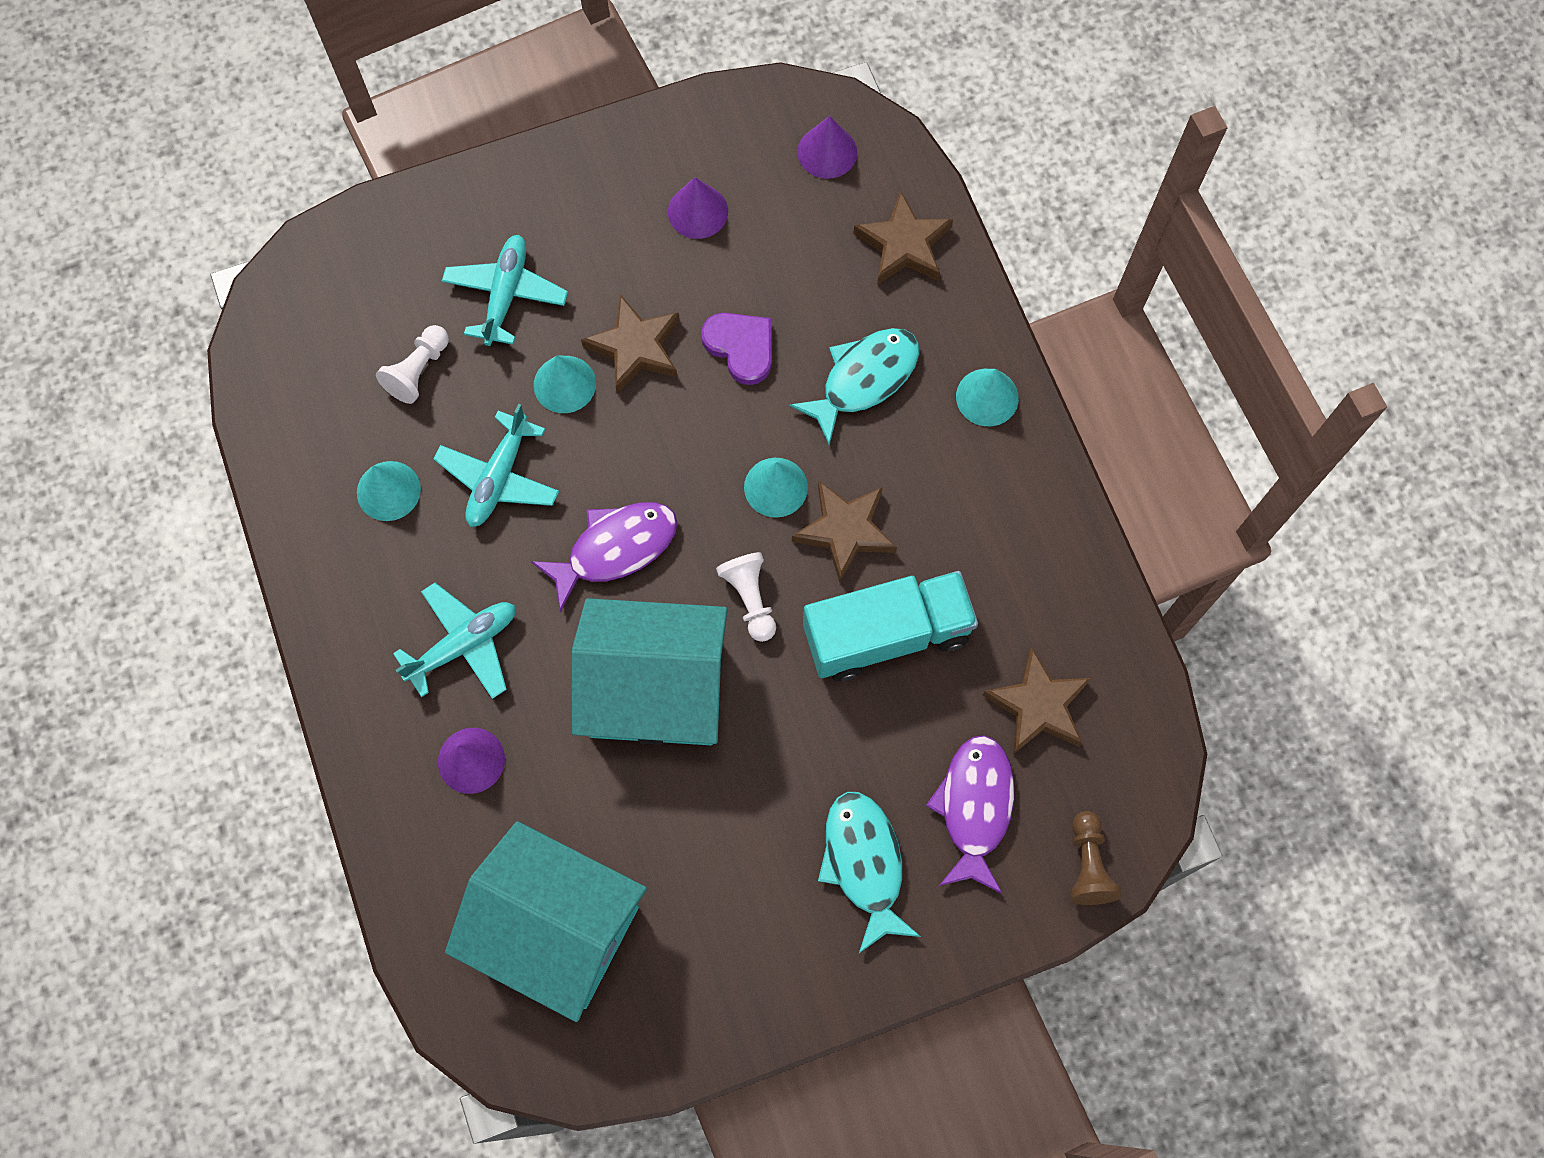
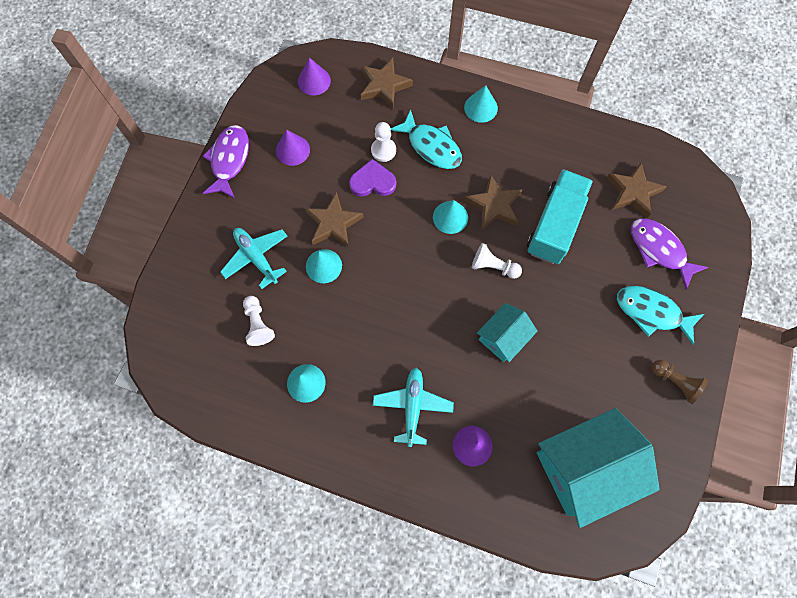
camera: 50 degrees left, 0 degrees up
turquoise plane [433,404,559,527] -> none
purple fish [531,502,678,612] -> purple fish moved to [203,125,249,198]
turquoise house [572,598,728,745] -> turquoise house [477,303,538,362], size x0.54
turquoise fish [789,328,919,445] -> turquoise fish turned 135 degrees clockwise [391,109,462,169]
brown pawn [1070,811,1122,905] -> brown pawn moved to [652,360,709,404]
none -> white pawn [371,122,396,162]

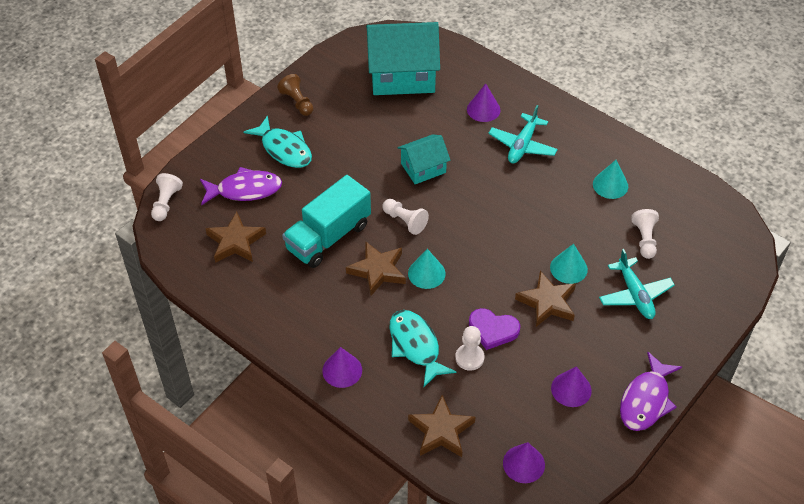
camera: 160 degrees left, 20 degrees down
turquoise cone [464,85,498,123] -> purple cone [322,347,362,388]
purple fish [631,218,708,290] -> purple fish turned 75 degrees counterclockwise [200,167,282,205]
none -> white pawn [151,173,183,221]

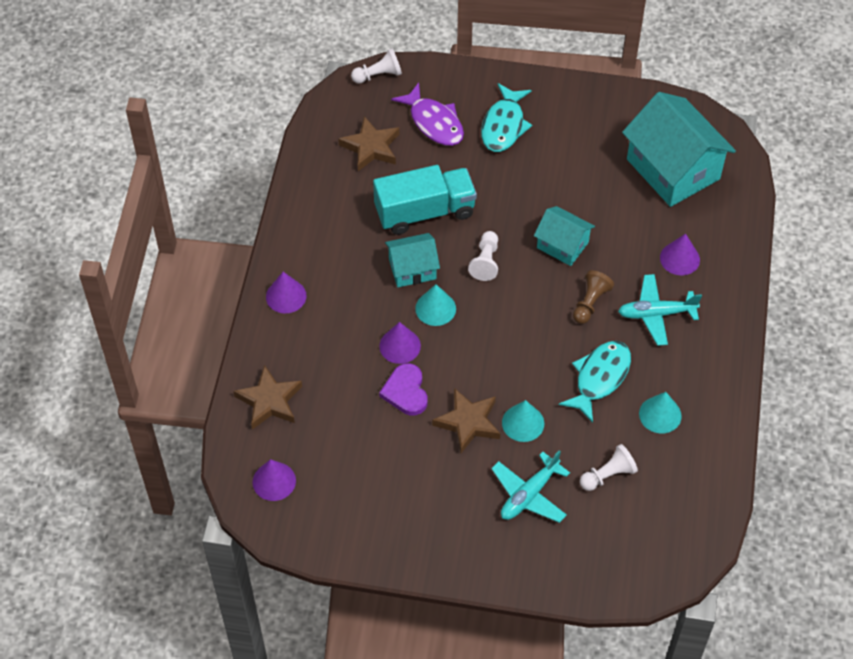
camera: 60 degrees right, 5 degrees up
brown pawn [277,74,313,116] -> brown pawn moved to [573,270,614,324]
turquoise truck [282,175,371,268] -> turquoise truck turned 150 degrees clockwise [373,165,477,235]
brown star [346,242,406,296] -> turquoise house [385,233,440,287]
turquoise fish [389,310,456,387] -> turquoise fish moved to [559,341,631,423]
white pawn [455,326,485,371] -> none
purple cone [551,366,592,407] -> purple cone moved to [379,322,421,364]
purple fish [620,352,682,431] -> none

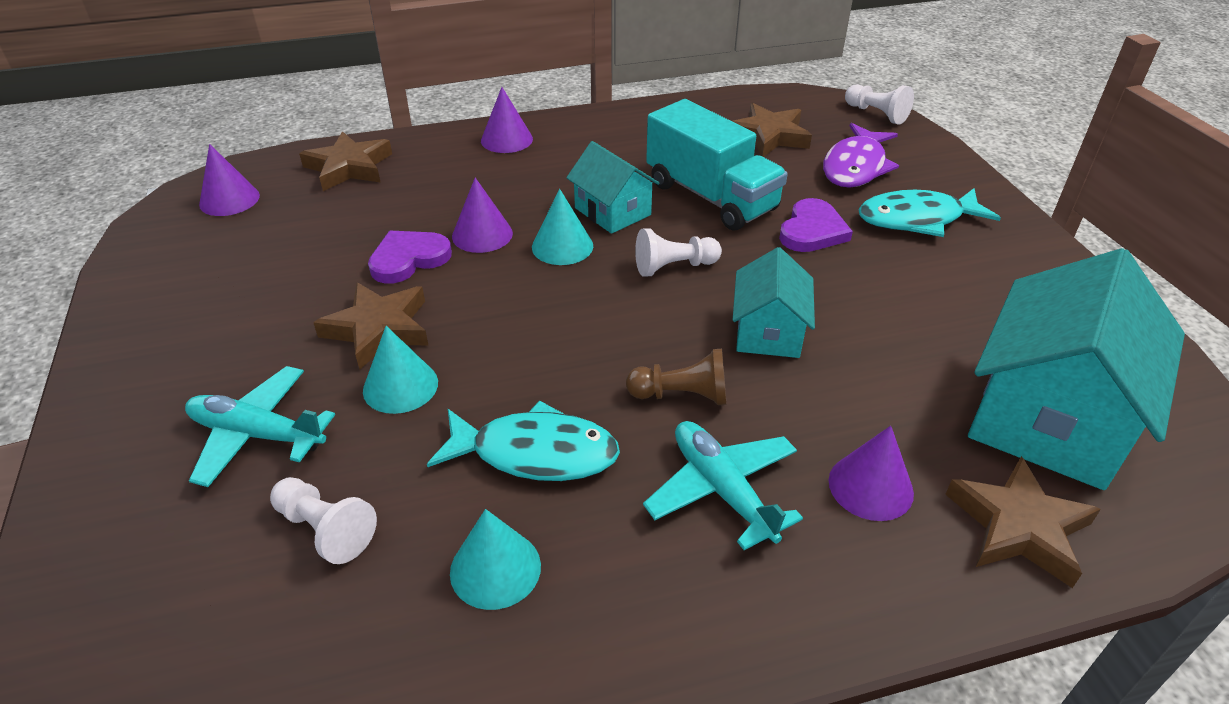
camera: 65 degrees right, 15 degrees down
none -> purple heart [779,198,853,252]
none -> brown star [945,456,1101,588]

